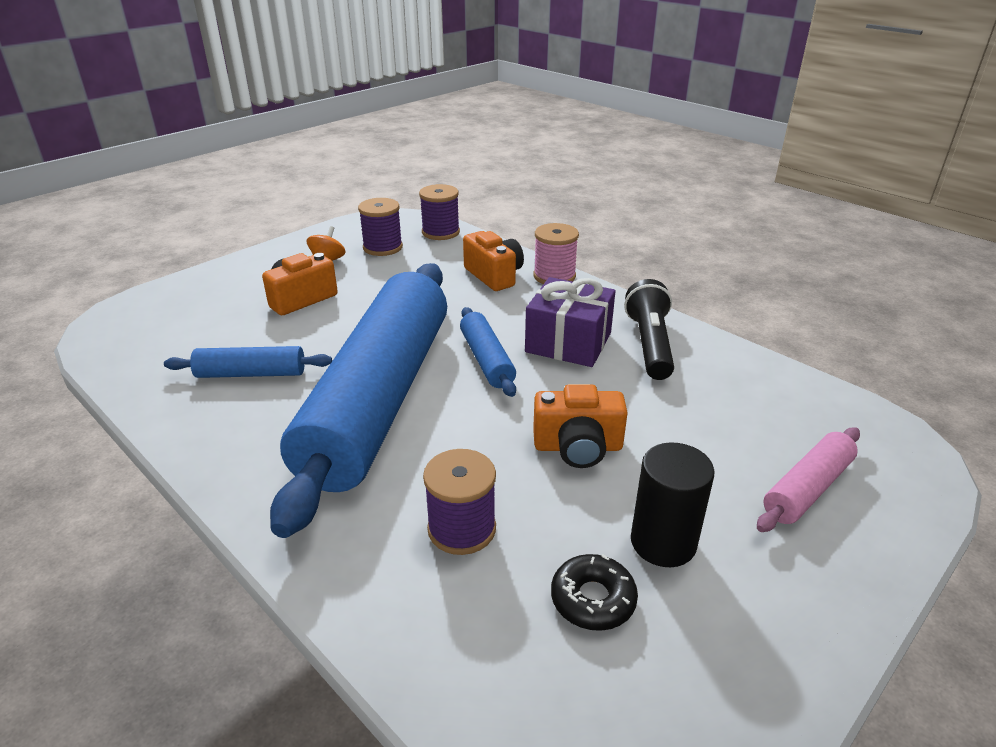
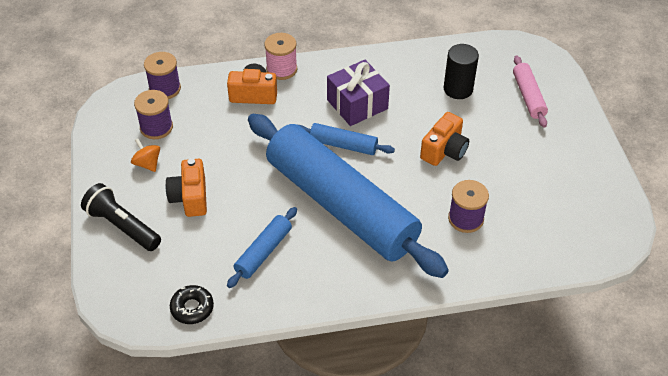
camera: 55 degrees left, 15 degrees up
black donut [551,554,638,631] -> black donut moved to [170,285,214,324]
black flashlight [624,279,674,380] -> black flashlight moved to [81,183,161,251]
black cylinder [631,442,715,567] -> black cylinder moved to [444,44,479,99]

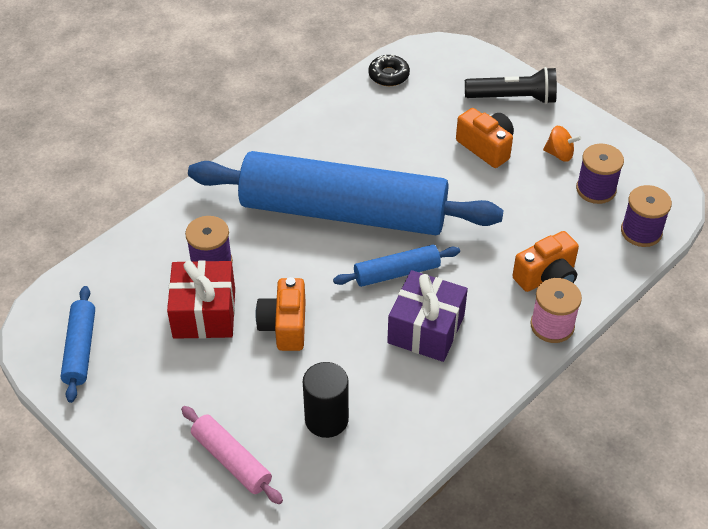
camera: 145 degrees right, 0 degrees up
blue rolling pin [227,207,297,288] -> blue rolling pin moved to [61,286,95,403]
none -> red gift [167,260,235,339]

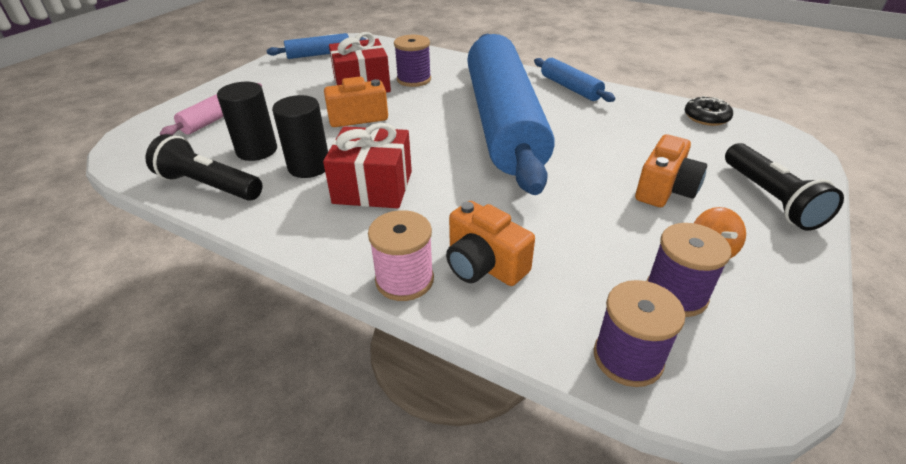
camera: 75 degrees right, 10 degrees down
blue rolling pin [333,245,460,287] -> blue rolling pin moved to [534,58,615,102]
purple gift [387,270,468,362] -> red gift [323,123,412,208]
none -> black flashlight [146,134,262,201]
none -> black cylinder [272,95,328,178]

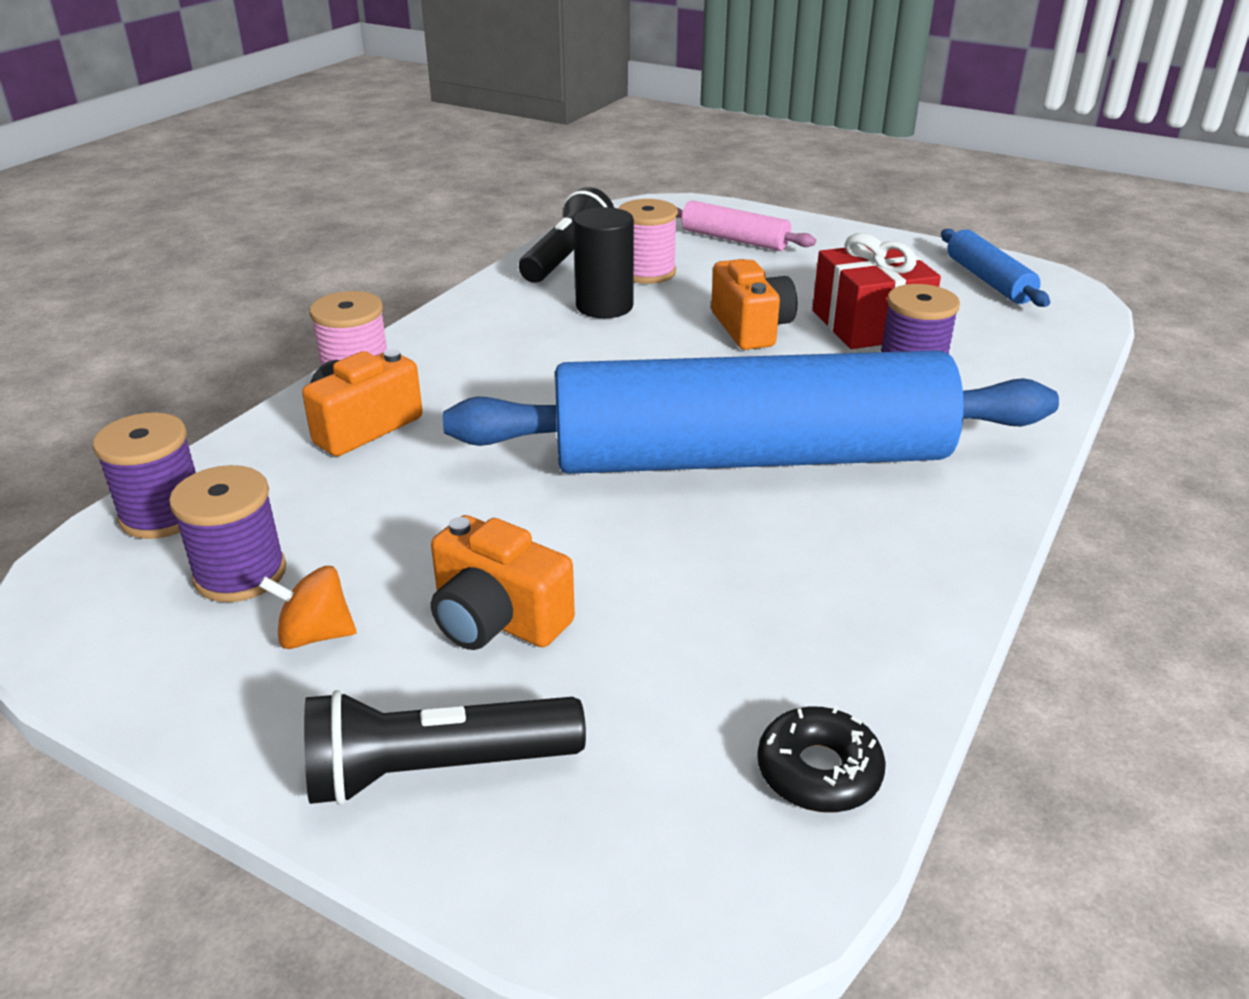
camera: 90 degrees right, 5 degrees down
black cylinder [217,82,277,161] -> pink spool [619,199,678,284]
red gift [323,123,412,208] -> none
blue rolling pin [534,58,615,102] -> none

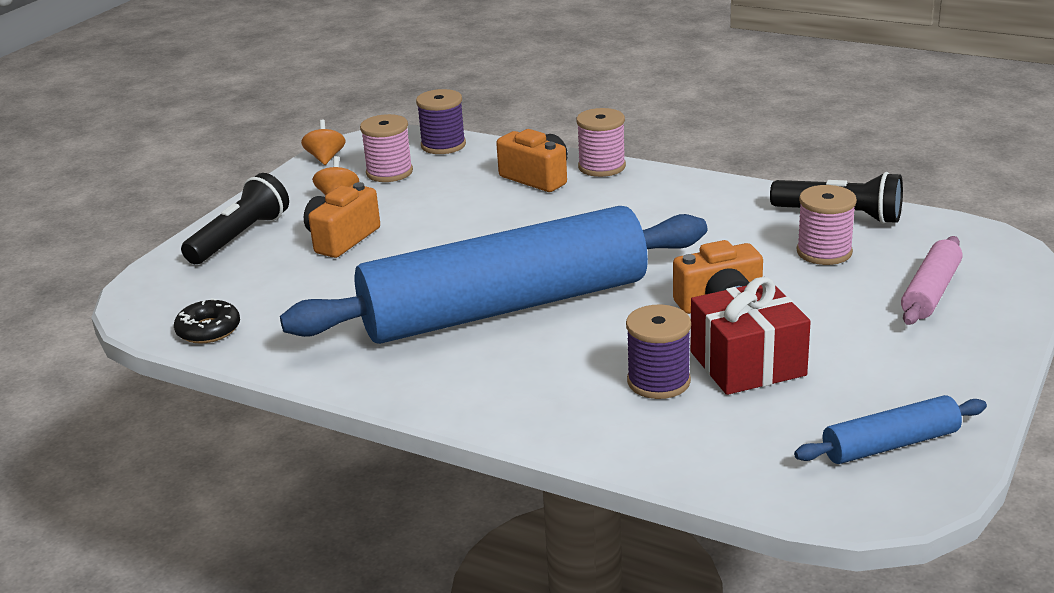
camera: 90 degrees right, 5 degrees down
purple spool [169,465,286,602] -> pink spool [360,114,413,182]
black flashlight [304,690,586,805] -> black flashlight turned 45 degrees clockwise [181,173,289,264]
blue rolling pin [443,350,1059,474] -> blue rolling pin turned 75 degrees clockwise [280,206,707,344]
black cylinder [573,207,634,318] -> none
none -> orange spinning top [301,120,345,165]

